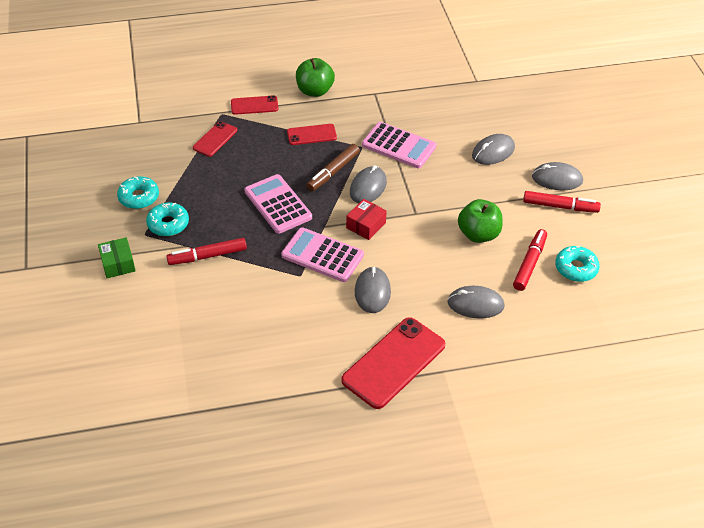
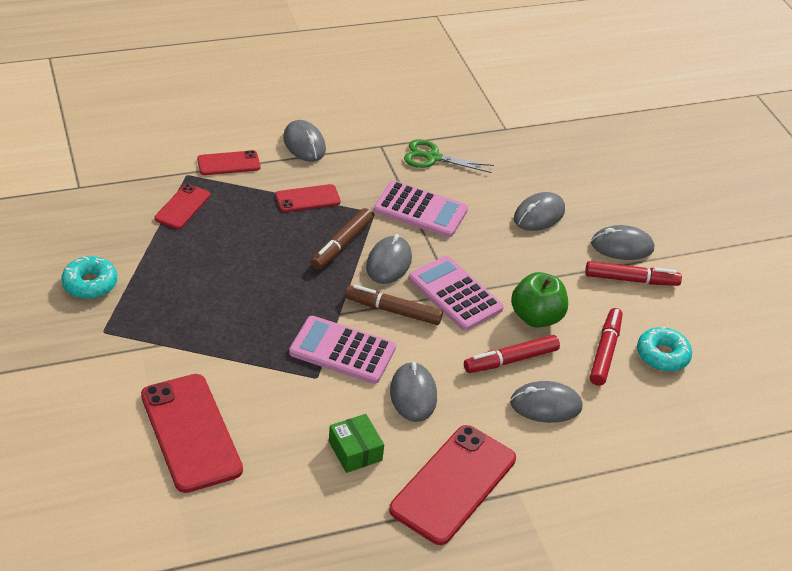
camera: 10 degrees left, 5 degrees down
green box [98,237,136,278] -> green box moved to [329,414,384,473]
turquoise donut [146,203,189,236] -> none
red marker [166,238,247,265] -> red marker moved to [464,335,560,373]
pink calculator [244,174,312,234] -> pink calculator moved to [408,256,504,331]
green apple [296,58,335,97] -> grey mouse [283,120,326,162]
red box [346,199,387,240] -> brown marker [345,285,443,325]
none -> red phone [141,374,243,493]
none -> green scissors [404,139,494,173]

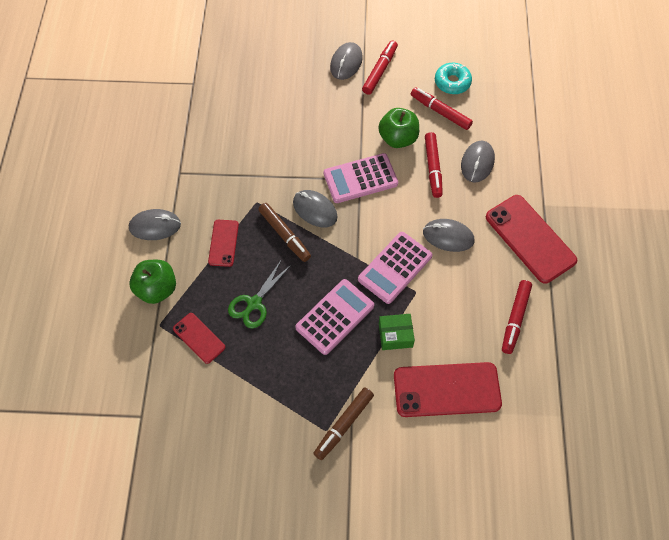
camera: 65 degrees left, 20 degrees up
turquoise donut [61,256,117,299] -> none
red phone [197,150,260,175] -> green apple [129,260,176,304]
green box [329,414,384,473] -> green box moved to [379,314,415,350]
brown marker [345,285,443,325] -> brown marker moved to [313,387,374,460]
pink calculator [374,181,468,237] -> pink calculator moved to [295,279,374,355]
green scissors [404,139,494,173] -> green scissors moved to [228,259,291,328]
grey mouse [514,192,565,231] -> none
none -> red marker [502,280,532,354]

